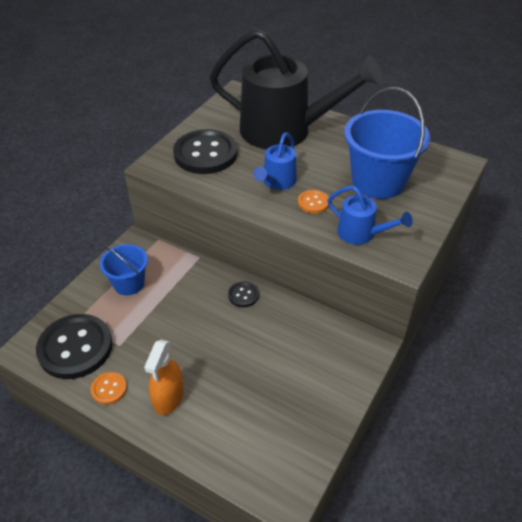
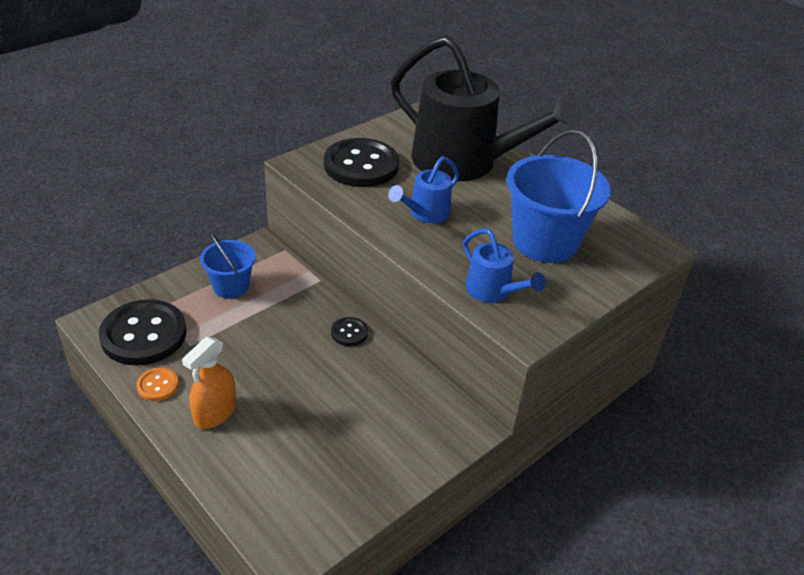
camera: 15 degrees right, 5 degrees down
orange button [298,190,329,213] -> none

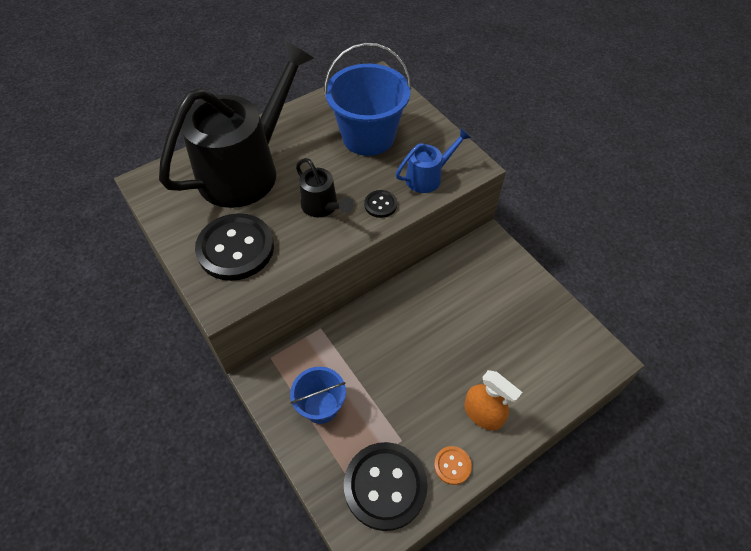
camera: 80 degrees left, 15 degrees up
black button [331,317,368,346] -> black button moved to [364,190,397,218]
blue watering can [388,156,459,223] -> black watering can [296,158,353,217]

